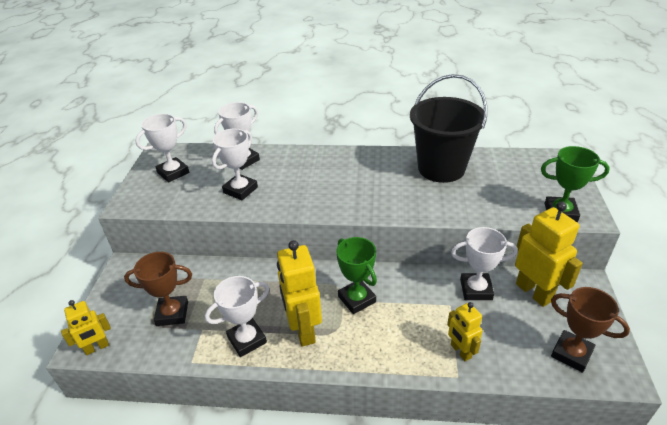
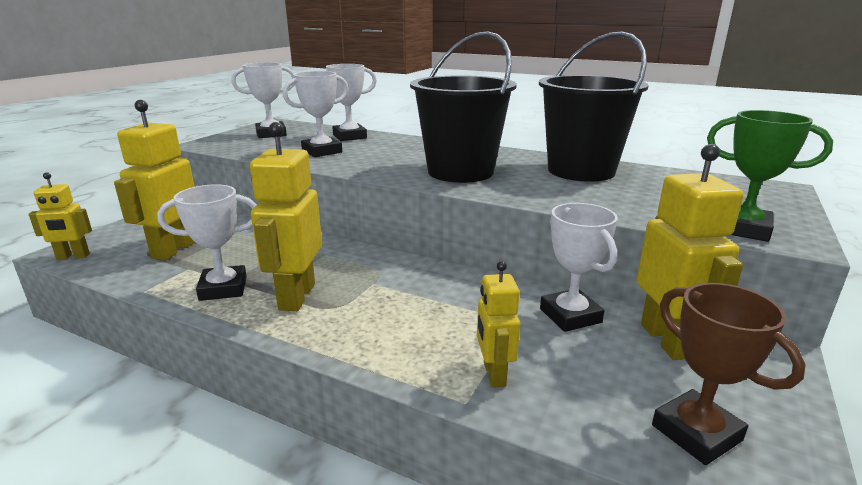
camera: 20 degrees right, 15 degrees down
brown trophy [124,252,192,326] -> yellow robot [114,100,195,260]
green trophy [337,237,377,314] -> none
white trophy [451,227,518,300] -> white trophy turned 45 degrees clockwise [540,203,618,332]
none -> black bucket [410,31,517,183]

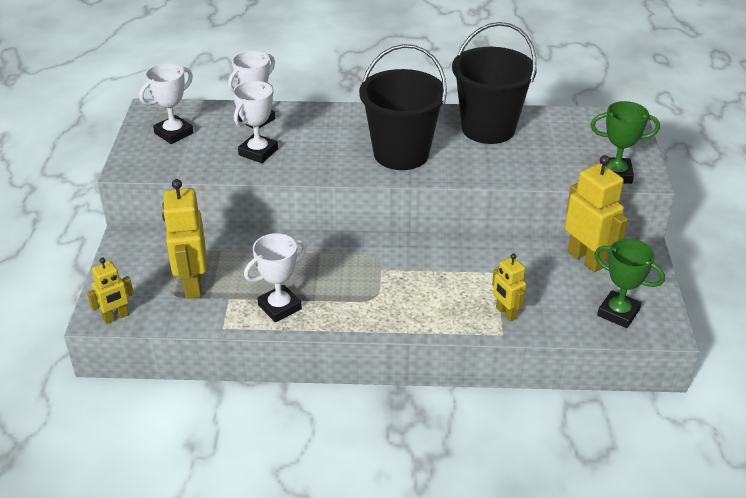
camera: 25 degrees left, 15 degrees up
yellow robot [250,122,322,311] -> none
white trophy [540,203,618,332] -> none
brown trophy [652,283,806,465] -> green trophy [594,239,665,328]

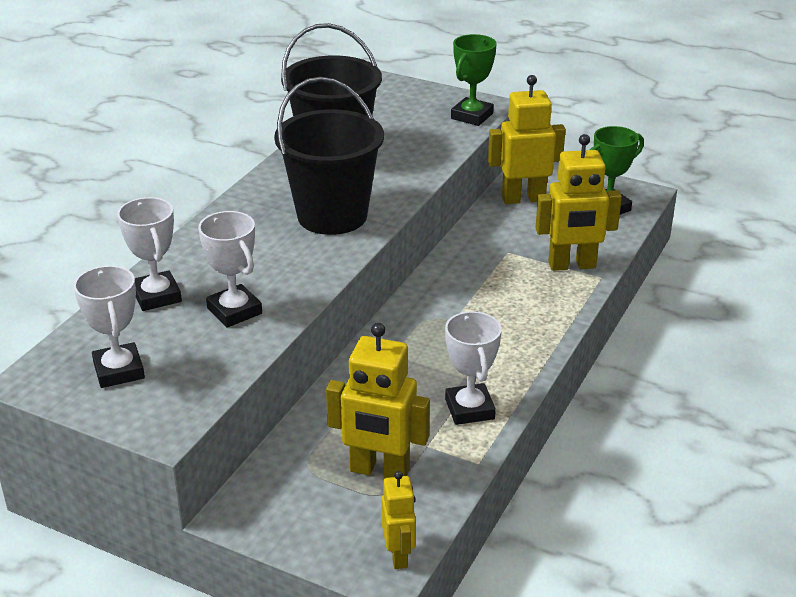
camera: 65 degrees left, 5 degrees down
yellow robot [492,254,526,321] -> yellow robot [535,134,622,271], size x1.73

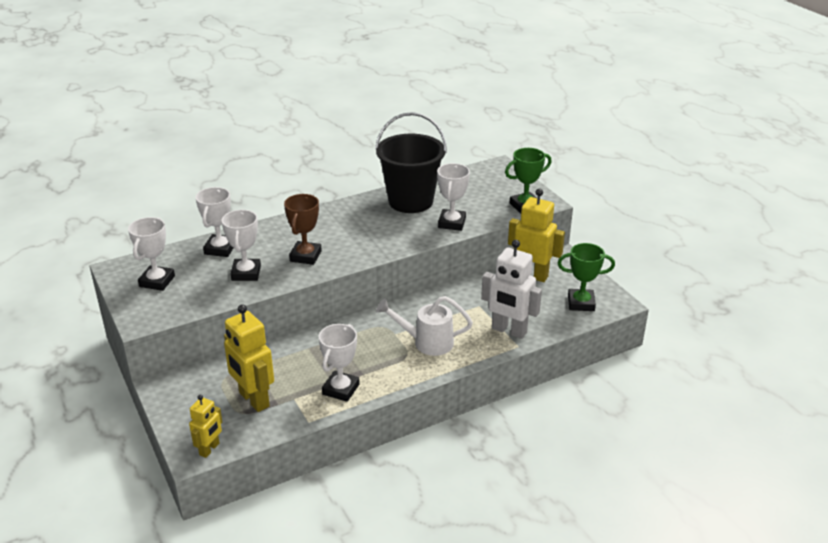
camera: 35 degrees right, 0 degrees up
black bucket [274,77,384,235] -> none
yellow robot [535,134,622,271] -> white robot [481,240,542,339]
none -> brown trophy [284,194,322,265]
none -> white watering can [376,296,473,356]
none -> white trophy [437,163,470,231]

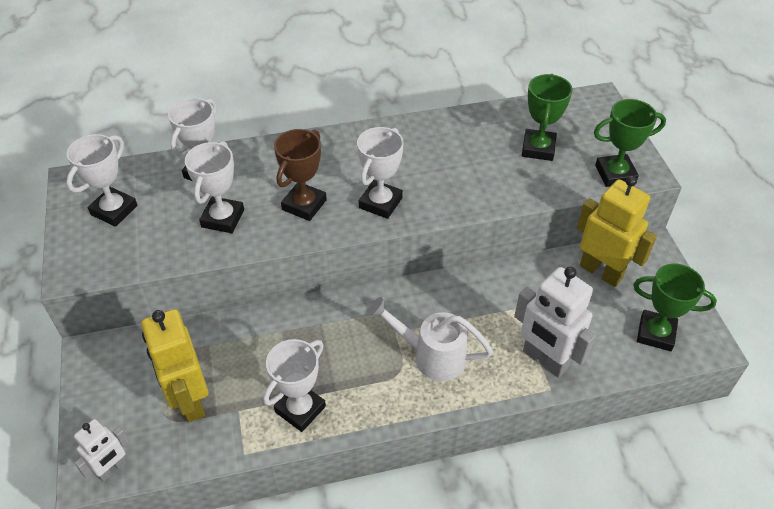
camera: 15 degrees right, 15 degrees up
yellow robot [189,395,222,458] -> white robot [74,419,129,482]
black bucket [375,112,447,213] -> none
white trophy [437,163,470,231] -> white trophy moved to [357,127,404,219]
none -> green trophy [522,74,573,161]

